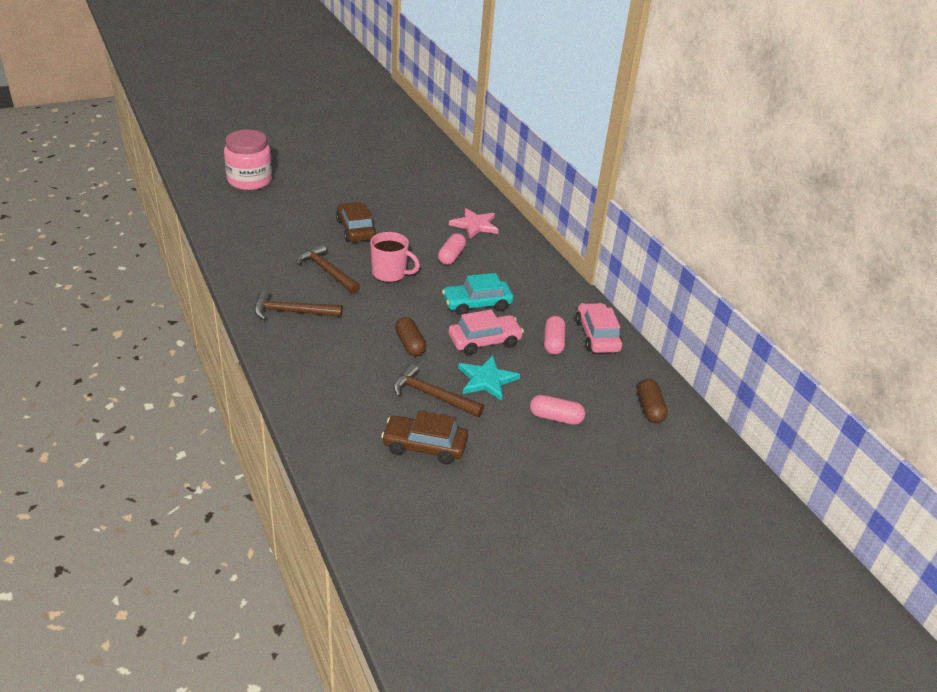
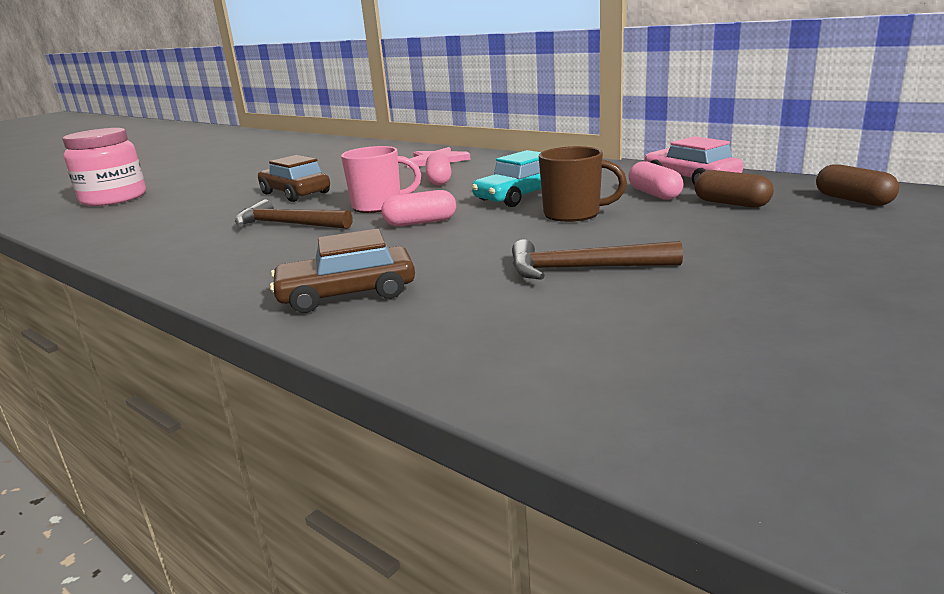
camera: 20 degrees left, 15 degrees down
brown hammer [254,290,342,321] -> none
brown car [381,411,468,465] -> brown car moved to [270,229,415,313]
brown capsule [395,317,426,357] -> brown capsule moved to [694,170,774,208]
pink car [448,310,524,355] -> brown mug [539,146,627,222]
turquoise star [458,356,520,401] -> none
pink capsule [530,395,585,425] -> pink capsule moved to [382,190,456,226]

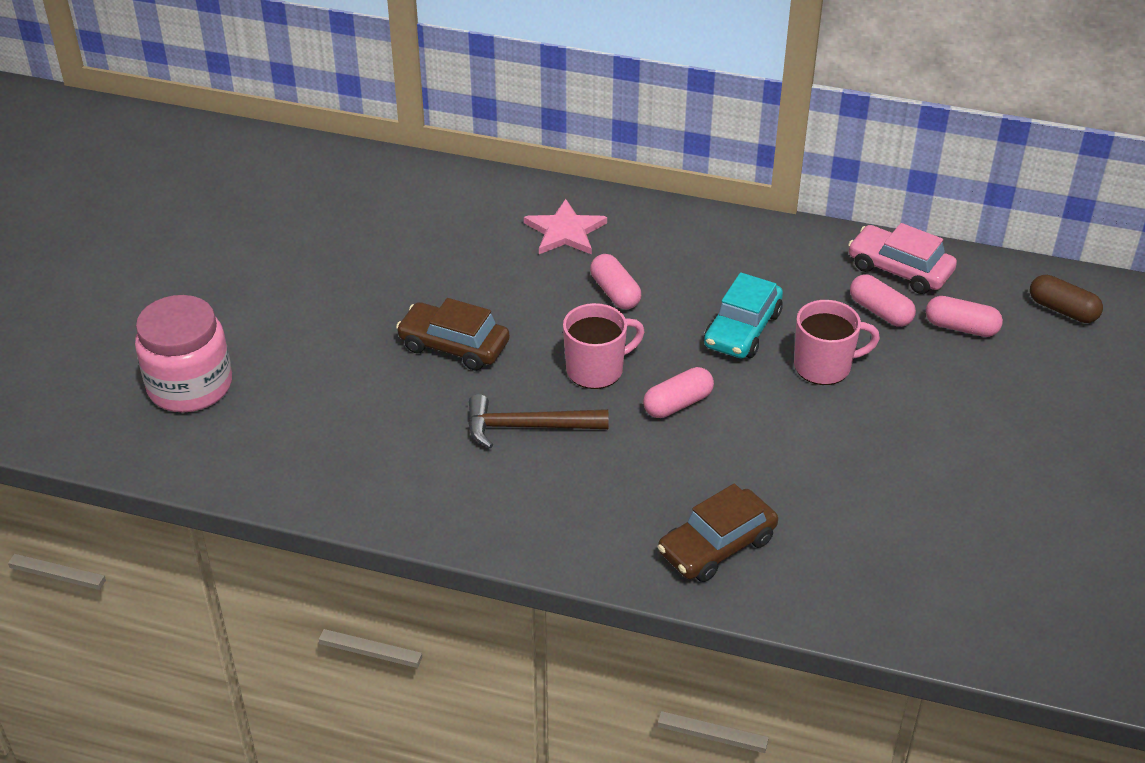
camera: 25 degrees left, 20 degrees up
brown hammer [512,239,683,280] -> none
brown mug [539,146,627,222] -> pink mug [794,300,880,385]
brown capsule [694,170,774,208] -> pink capsule [926,296,1003,337]

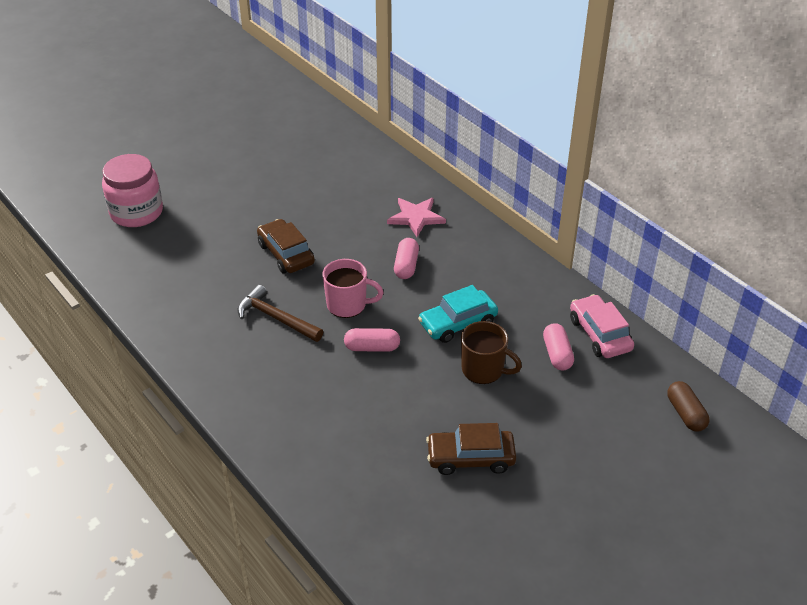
camera: 35 degrees right, 0 degrees up
brown car [658,484,778,582] -> brown car moved to [426,423,516,475]
pink mug [794,300,880,385] -> brown mug [461,321,522,384]
pink capsule [926,296,1003,337] -> none

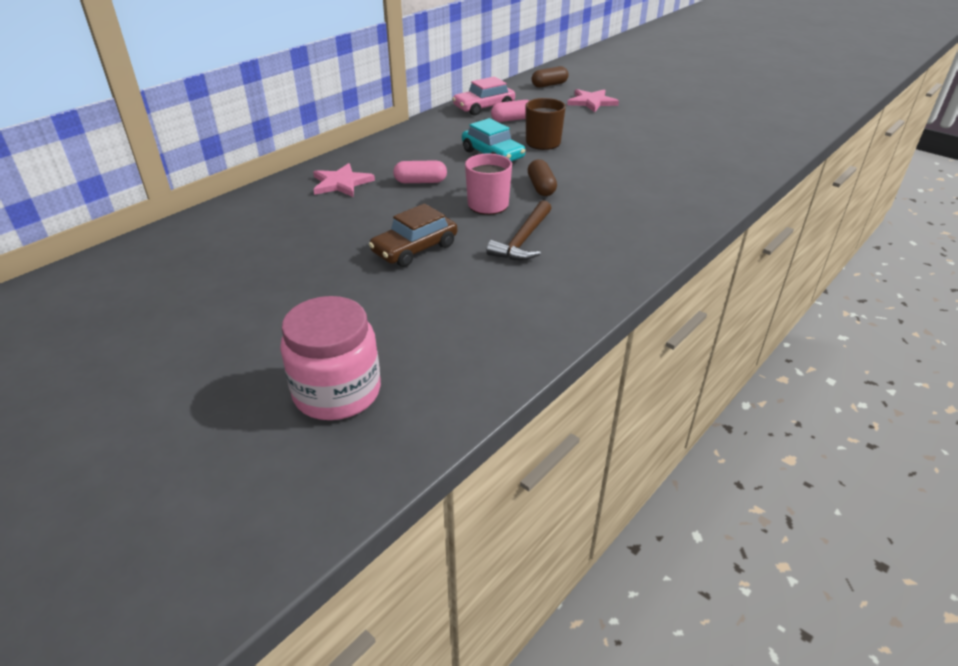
camera: 100 degrees left, 5 degrees down
pink capsule [344,328,400,352] -> brown capsule [528,159,557,196]
brown car [426,423,516,475] -> none
none -> pink star [567,89,619,112]

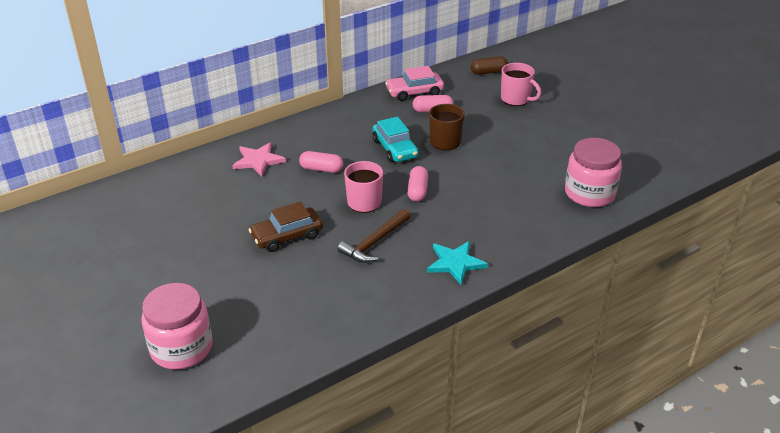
camera: 15 degrees right, 0 degrees up
brown capsule [528,159,557,196] -> pink capsule [407,166,428,202]
pink star [567,89,619,112] -> pink mug [501,63,541,106]
none -> turquoise star [427,241,488,285]
none -> pink jar [565,138,622,207]

